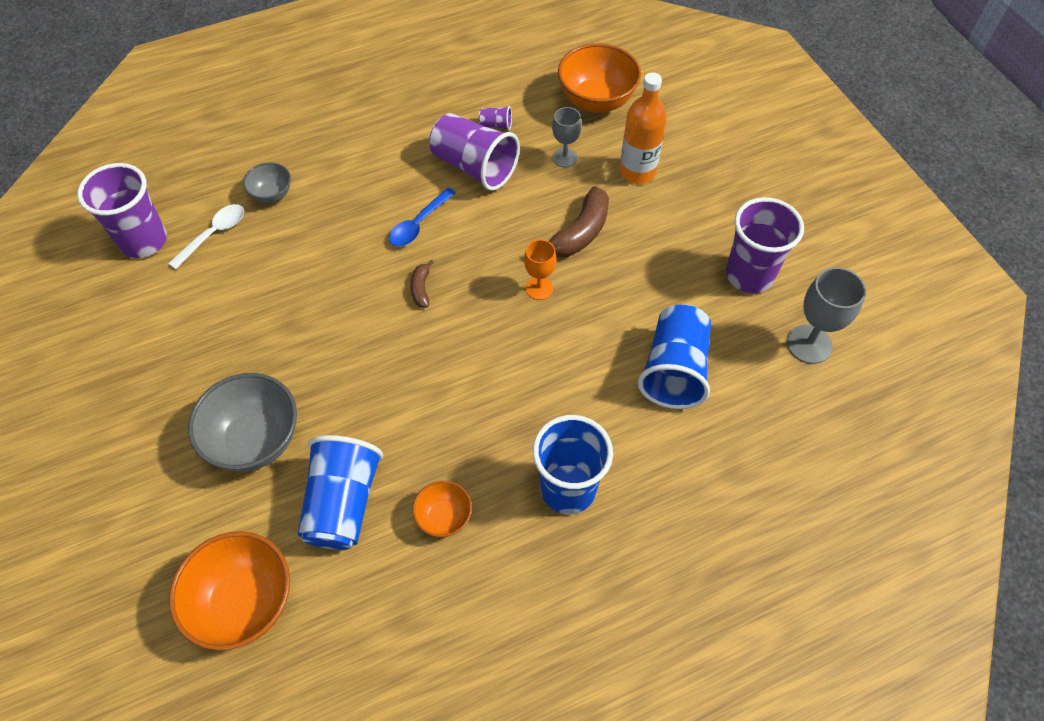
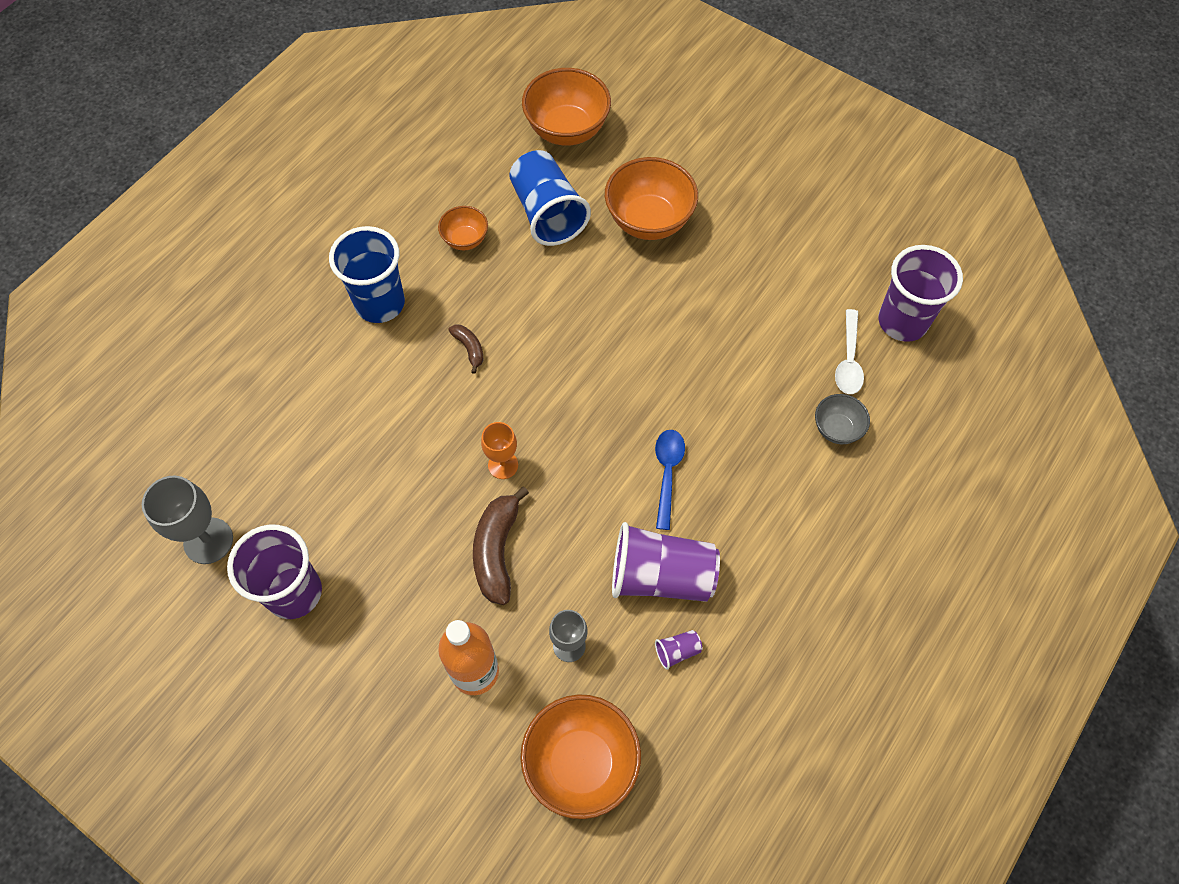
camera: 150 degrees right, 5 degrees up
grey bowl [188,373,297,472] -> orange bowl [605,157,698,240]
brown banana [410,260,434,308] -> brown banana moved to [448,325,484,374]
blue cup [638,304,711,409] -> none

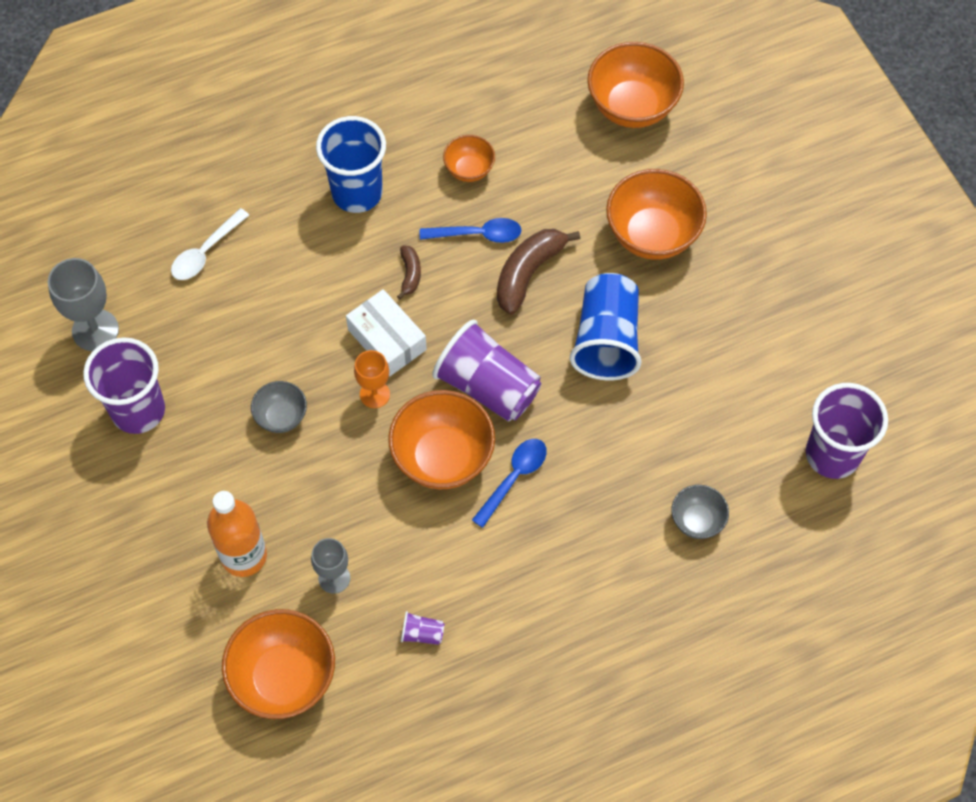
camera: 30 degrees right, 0 degrees up
brown banana [473,486,529,605] -> brown banana moved to [497,229,580,315]
blue cup [509,150,591,246] -> blue cup moved to [570,273,642,381]
purple cup [612,522,720,602] -> purple cup moved to [432,319,542,421]
white spoon [835,309,864,394] -> white spoon moved to [171,208,249,280]
none -> grey bowl [251,381,307,433]
none -> white box [346,289,427,376]
none -> orange bowl [388,390,495,489]
none -> blue spoon [420,218,521,243]

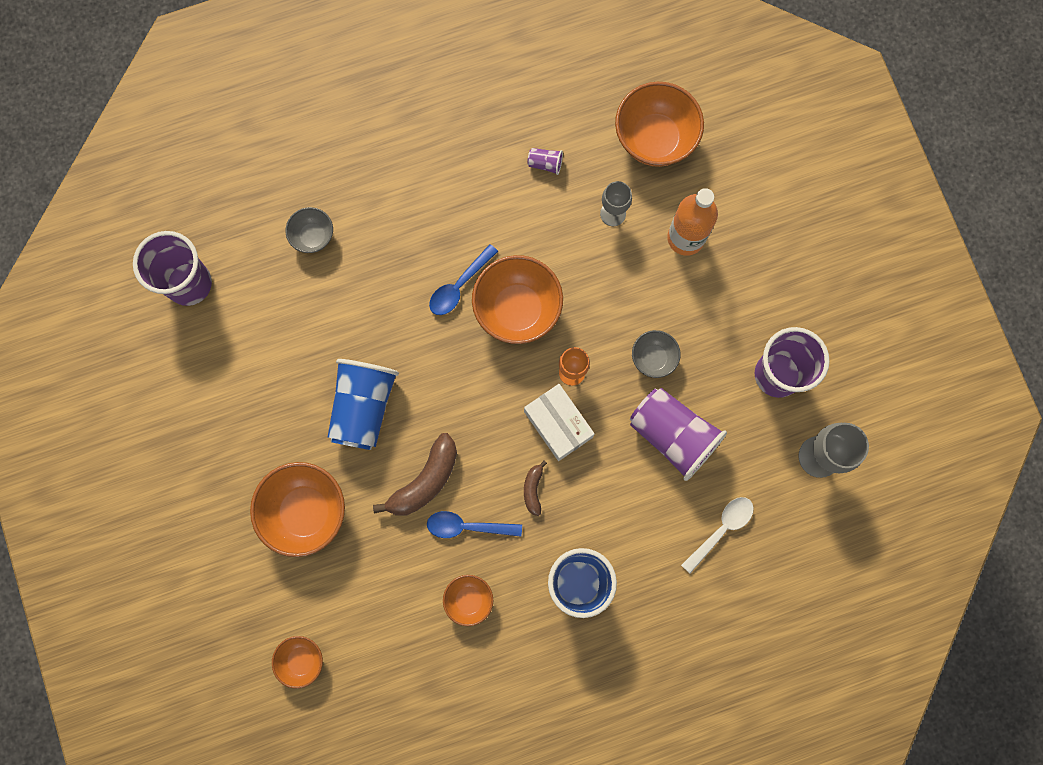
camera: 175 degrees left, 15 degrees up
purple cup [432,319,542,421] -> purple cup moved to [630,388,727,481]
orange bowl [587,42,684,128] -> orange bowl [272,636,323,689], size x0.54

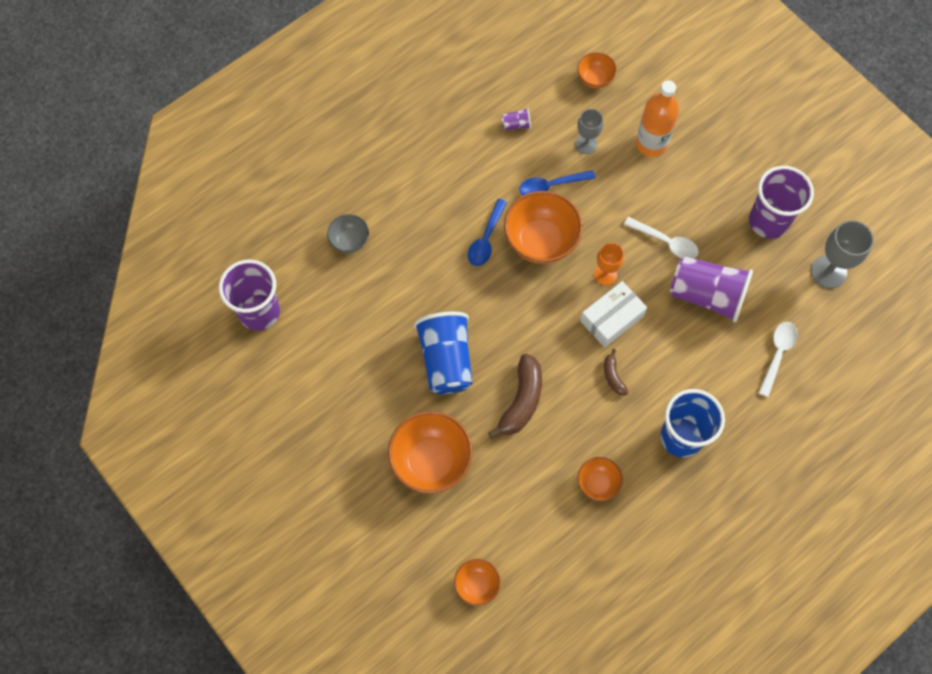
camera: 20 degrees left, 10 degrees down
blue spoon [427,511,522,538] -> blue spoon moved to [519,170,595,195]
white box [524,384,595,461] -> white box turned 75 degrees counterclockwise [580,281,647,348]
orange bowl [615,82,704,167] -> orange bowl [577,52,617,89], size x0.54
grey bowl [632,330,681,378] -> white spoon [624,217,699,259]

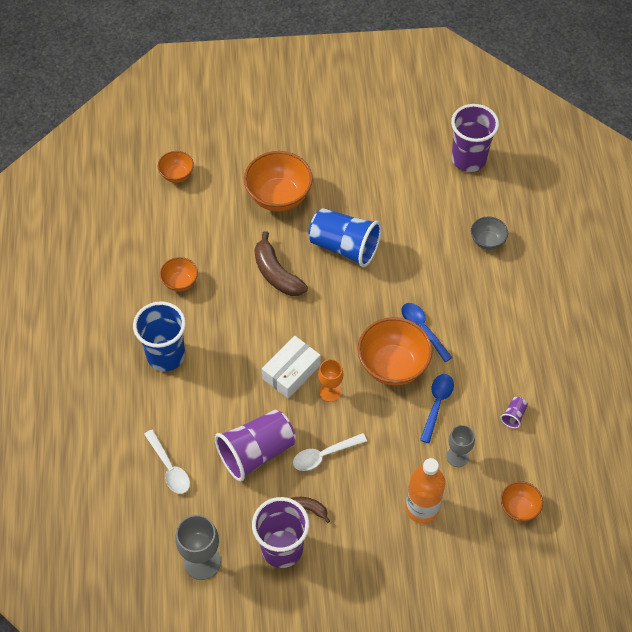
camera: 125 degrees right, 10 degrees down
white box [580,281,647,348] -> white box turned 45 degrees clockwise [262,335,321,399]
brown banana [604,349,628,395] -> brown banana moved to [290,497,330,523]

